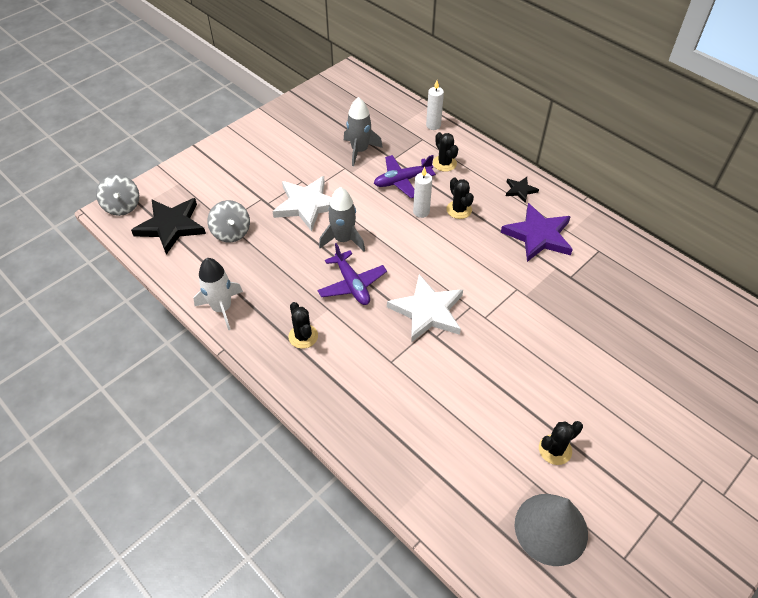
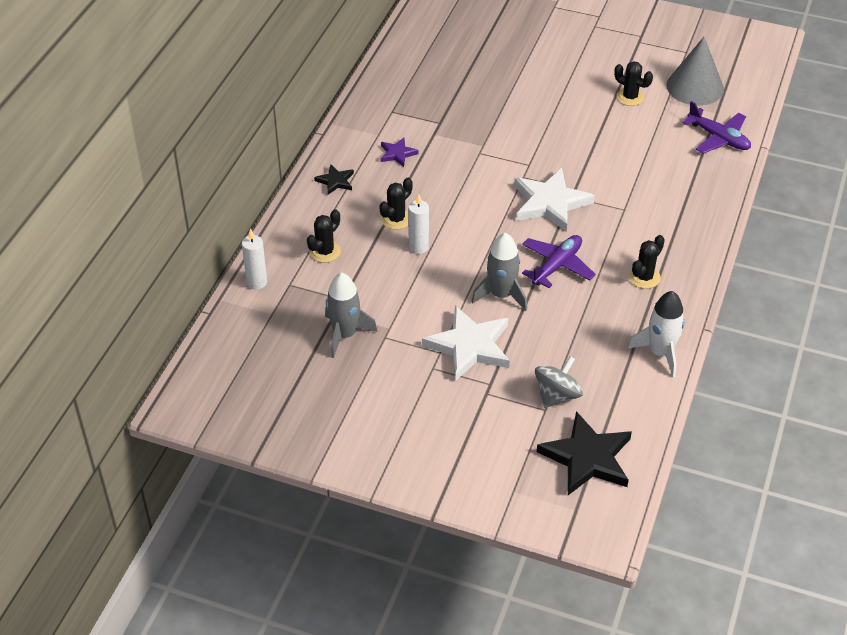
camera: 115 degrees left, 5 degrees down
grey spinning top [96,174,139,216] -> none
purple plane [374,155,436,198] -> purple plane moved to [682,101,751,154]
purple star [501,203,573,262] -> purple star [380,138,419,167], size x0.50

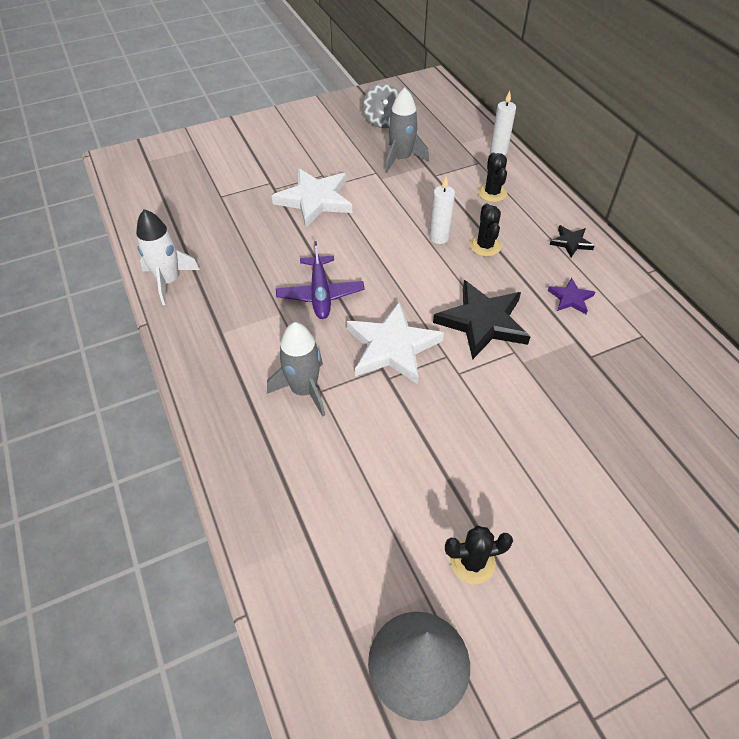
camera: 135 degrees right, 5 degrees up
grey rocket [472,233,527,311] -> grey rocket moved to [267,322,325,417]
grey spinning top [535,356,583,408] -> grey spinning top moved to [363,84,399,128]
black star [537,411,632,495] -> black star moved to [433,280,530,360]
black cactus [629,235,665,289] -> none
purple plane [682,101,751,154] -> none

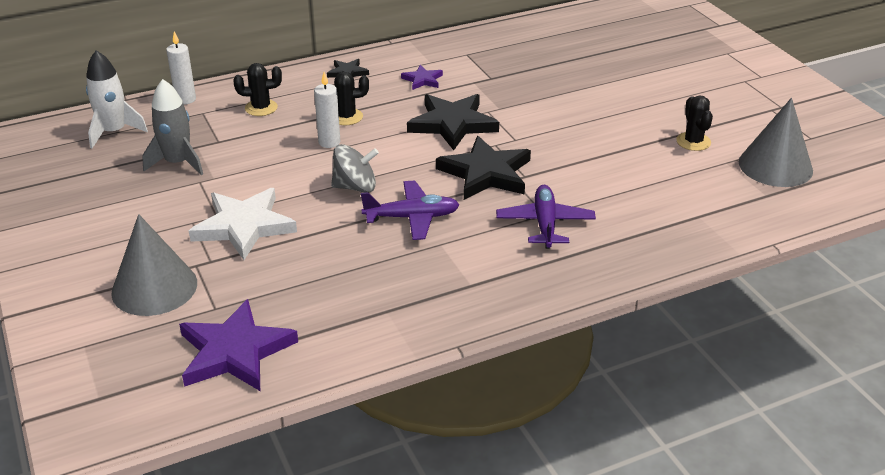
camera: 90 degrees left, 15 degrees down
white rocket [136,209,200,305] -> white rocket moved to [86,50,148,148]
grey rocket [267,322,325,417] -> purple plane [496,185,596,249]
white star [347,301,444,384] -> black star [436,136,531,200]
grey spinning top [363,84,399,128] -> grey spinning top moved to [331,144,379,192]
none -> grey cone [111,214,197,316]
none -> purple star [179,299,298,391]

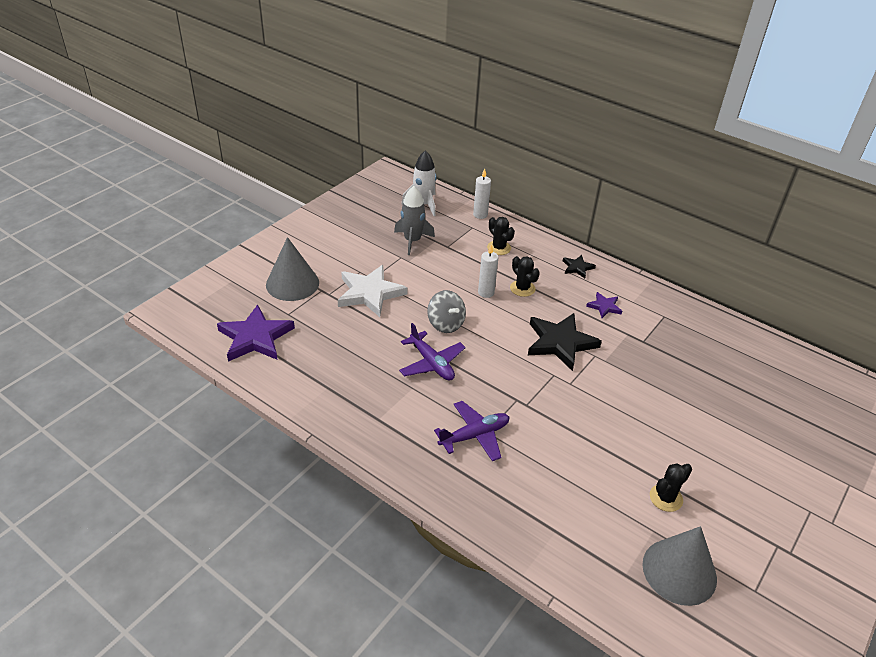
camera: 60 degrees right, 5 degrees up
black star [436,136,531,200] -> none

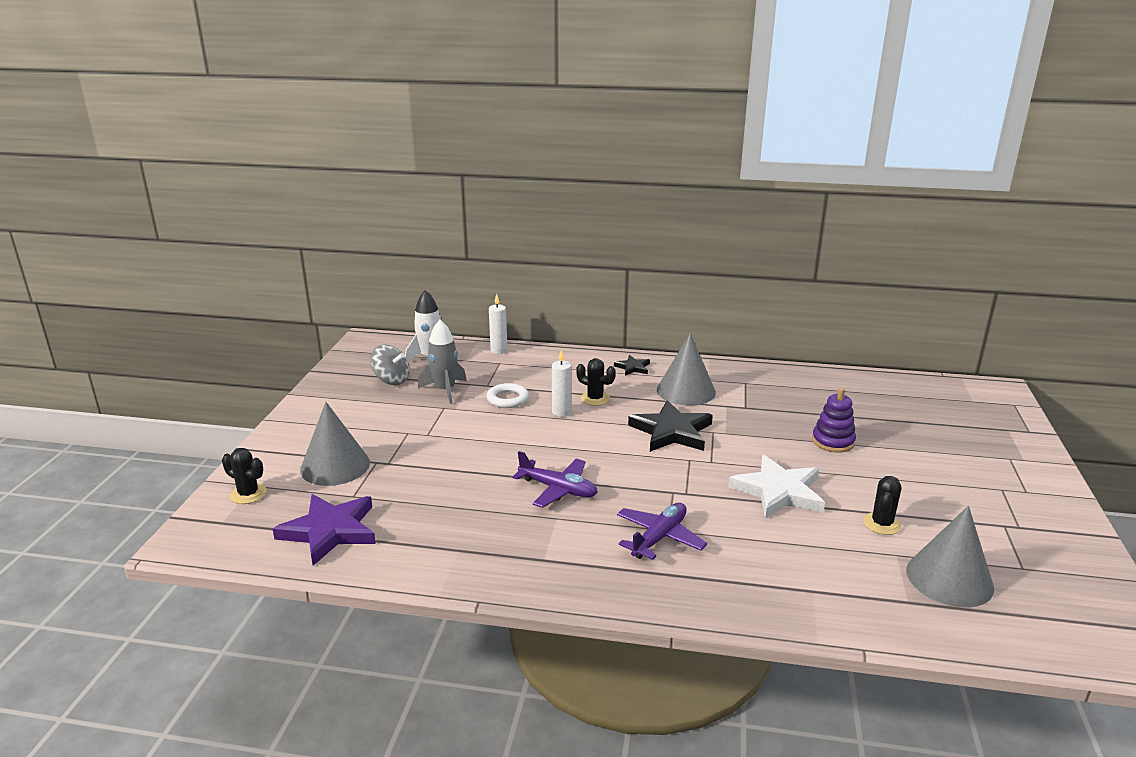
camera: 25 degrees left, 15 degrees down
white star [338,265,408,317] -> white star moved to [728,455,825,519]
grey spinning top [427,290,466,333] -> grey spinning top moved to [370,345,410,385]
black cactus [487,217,515,255] -> black cactus moved to [222,448,267,504]
purple star [586,292,622,318] -> grey cone [657,333,716,406]
none -> white ring [487,383,529,408]
none -> purple stacking toy [812,388,856,453]

